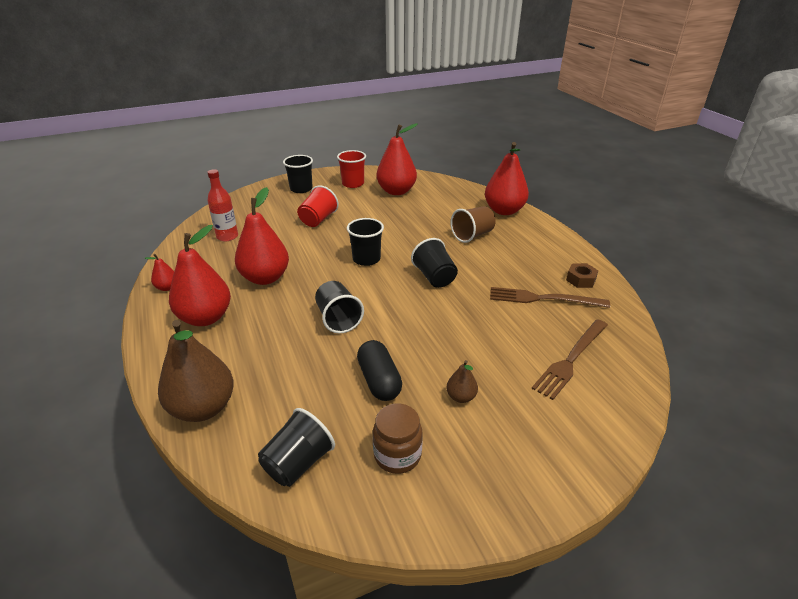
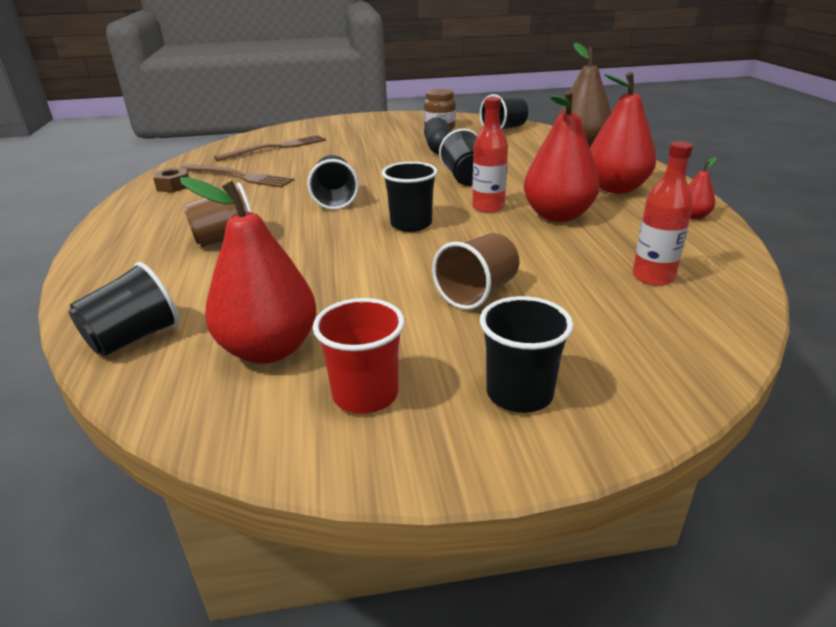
camera: 165 degrees left, 5 degrees down
red cup [297,185,339,227] -> brown cup [432,233,519,310]
brown pear [446,360,478,403] -> none
red pear [485,142,529,215] -> none
none -> black cup [69,262,179,356]
none -> red bottle [472,97,508,213]

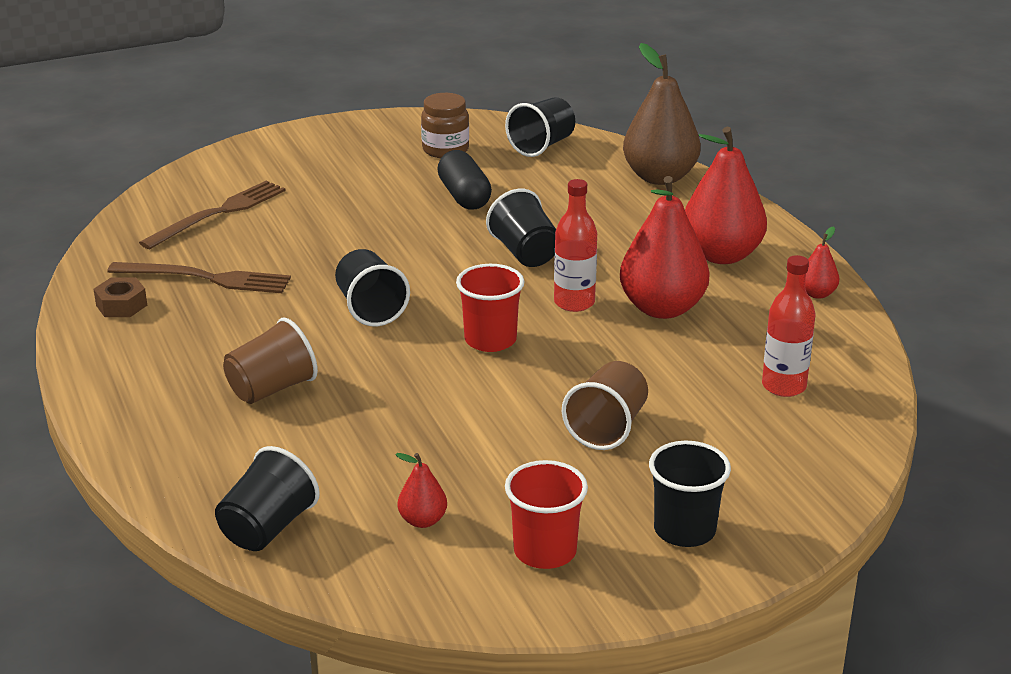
camera: 15 degrees left, 0 degrees up
red pear [180,177,316,364] -> red pear [395,453,447,528], size x0.46
black cup [382,162,438,232] -> red cup [456,264,524,352]

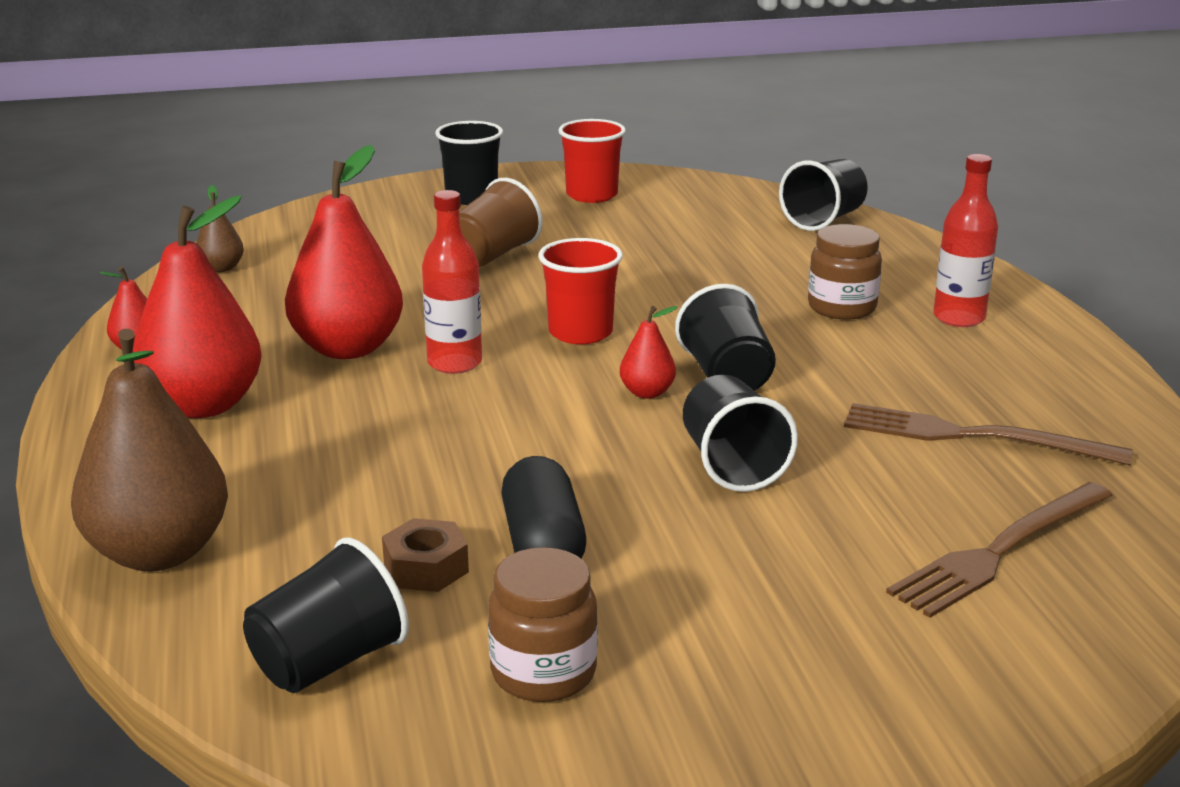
camera: 170 degrees left, 5 degrees down
brown nut [93,277,147,317] -> brown nut moved to [382,518,469,592]
brown cup [223,318,318,404] -> brown jar [808,224,882,320]
red pear [395,453,447,528] -> red pear moved to [620,306,678,399]
black cup [486,189,556,267] -> black cup moved to [683,375,798,492]
red bottle [762,255,815,397] -> red bottle moved to [933,154,998,327]
none -> brown pear [196,185,244,272]

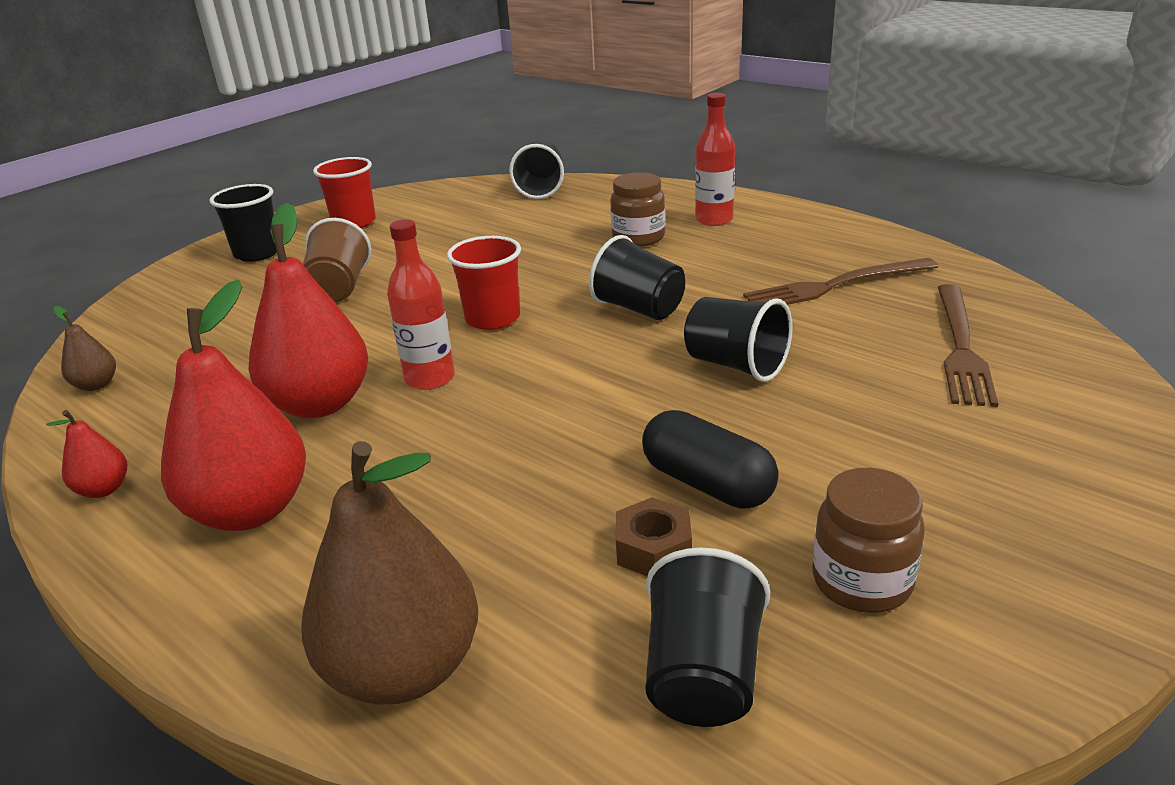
camera: 35 degrees left, 5 degrees up
red pear [620,306,678,399] -> none

